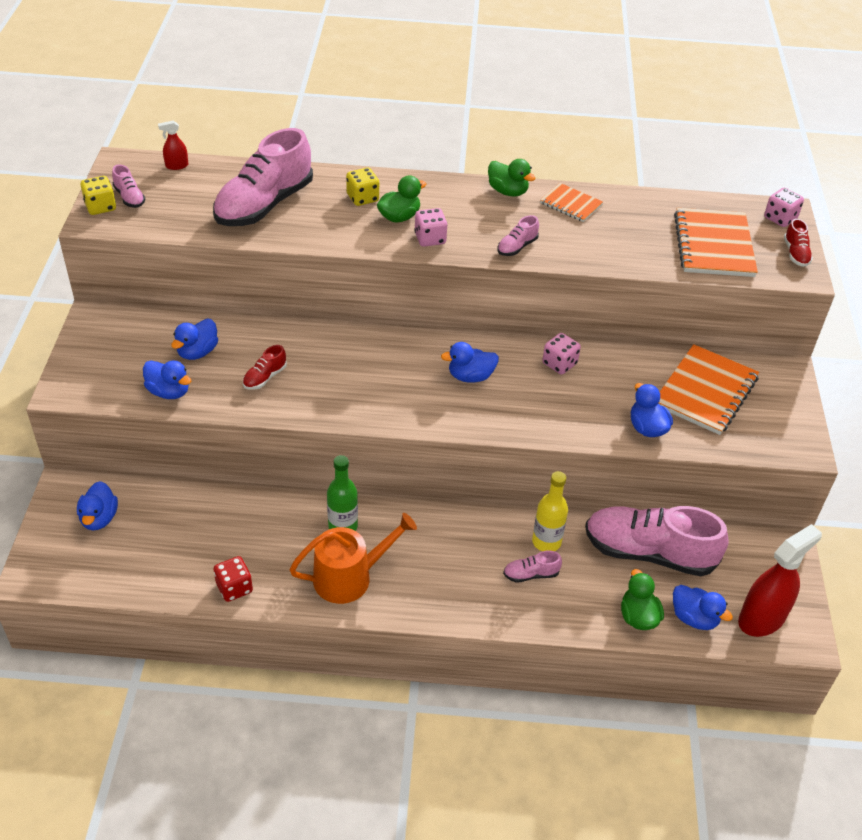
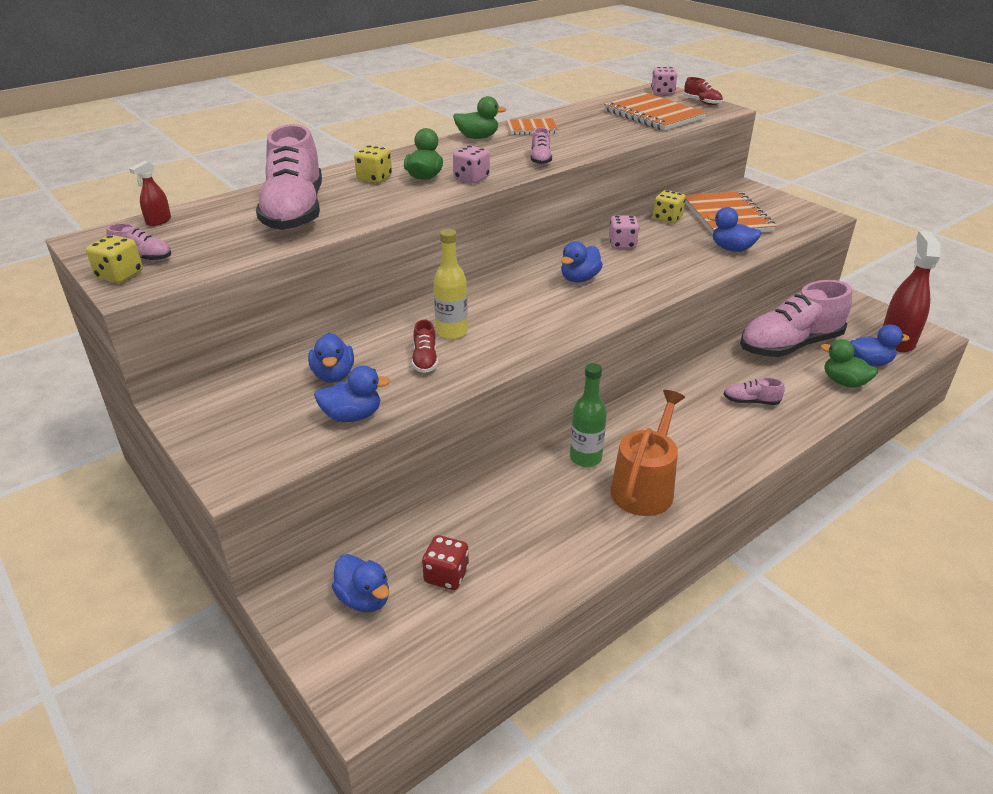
camera: 40 degrees left, 10 degrees down
red dice [213,556,253,602] -> red dice moved to [422,535,469,590]
pink shoe [503,551,562,583] -> pink shoe turned 60 degrees clockwise [724,377,785,405]
yellow bottle [532,471,568,551] -> yellow bottle moved to [433,229,468,339]
none -> yellow dice [653,190,686,224]

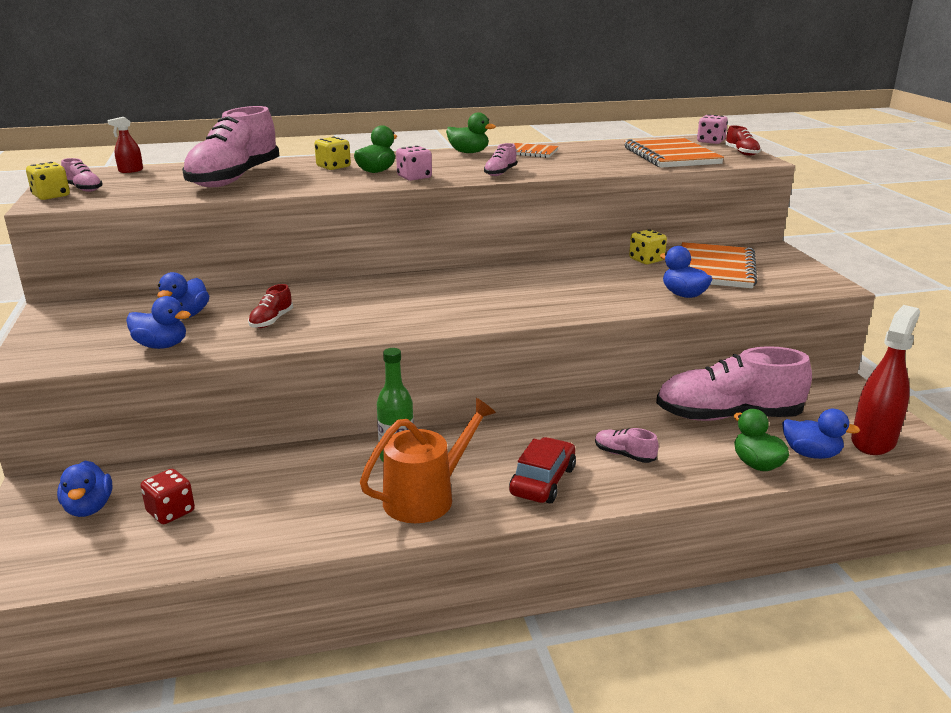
camera: 25 degrees right, 10 degrees down
yellow bottle [433,229,468,339] -> none
blue duck [561,241,603,283] -> none
pink dice [609,216,639,249] -> none
none -> red car [509,437,576,503]

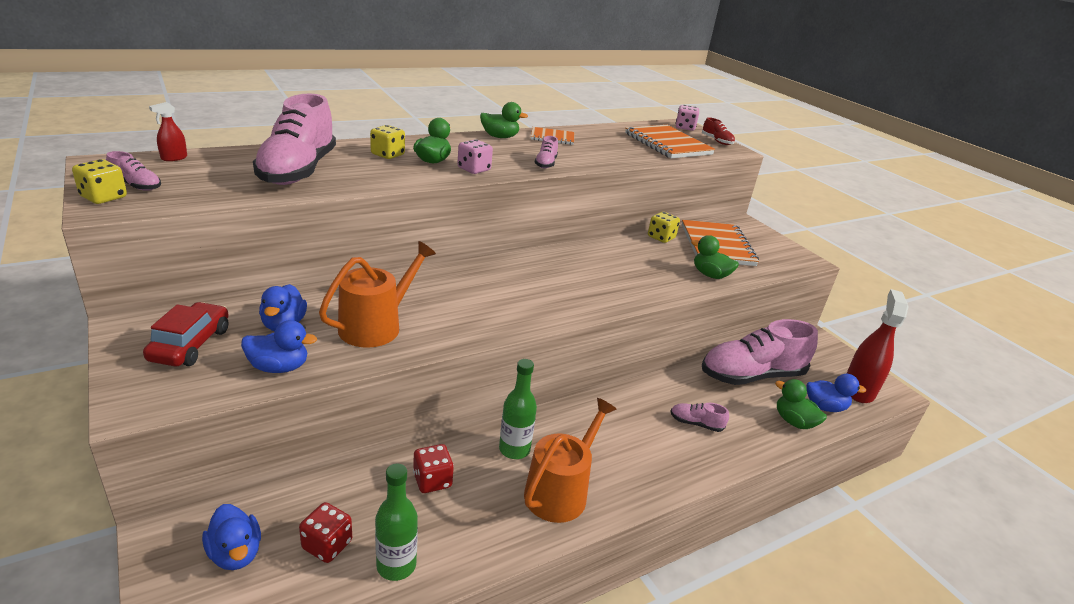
camera: 20 degrees left, 5 degrees up
red shoe [248,284,293,328] -> orange watering can [319,241,436,348]
red car [509,437,576,503] -> red car moved to [143,302,229,366]
blue duck [660,246,712,298] -> green duck [691,235,739,279]
none -> green bottle [375,464,418,581]
none -> red dice [413,444,454,493]

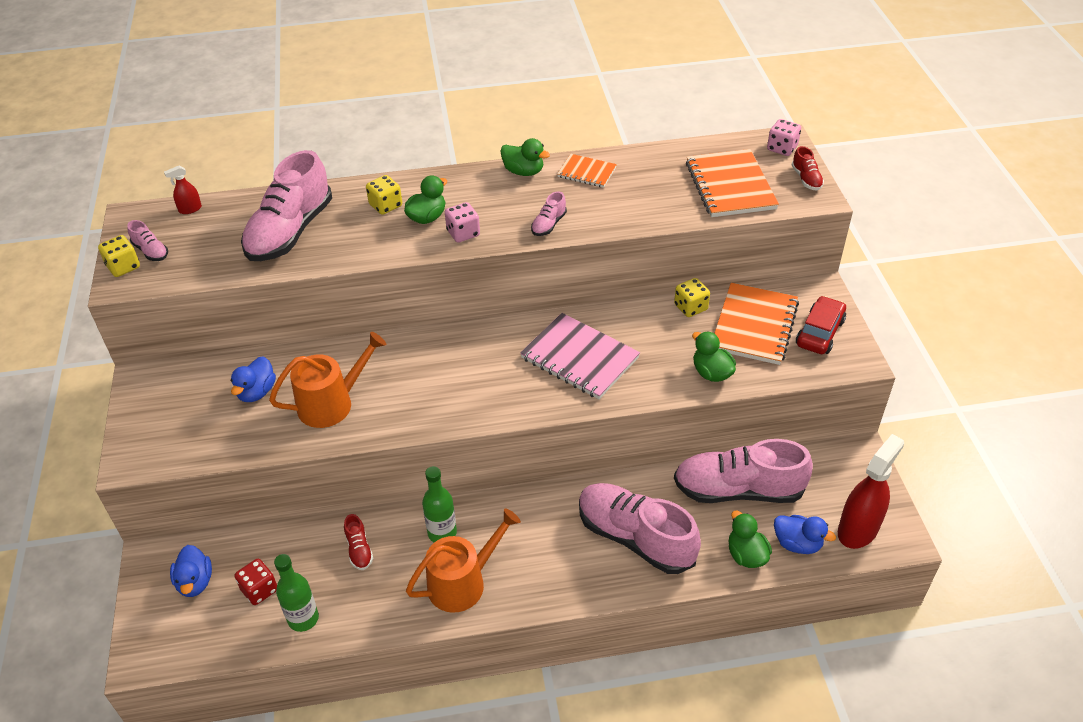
camera: 25 degrees right, 15 degrees up
red car [143,302,229,366] -> red car moved to [796,296,846,354]
blue duck [241,320,317,373] -> none
red dice [413,444,454,493] -> red shoe [344,514,373,570]
pink shoe [670,403,729,432] -> pink shoe [579,483,701,574], size x2.40
none -> pink notebook [520,313,640,399]

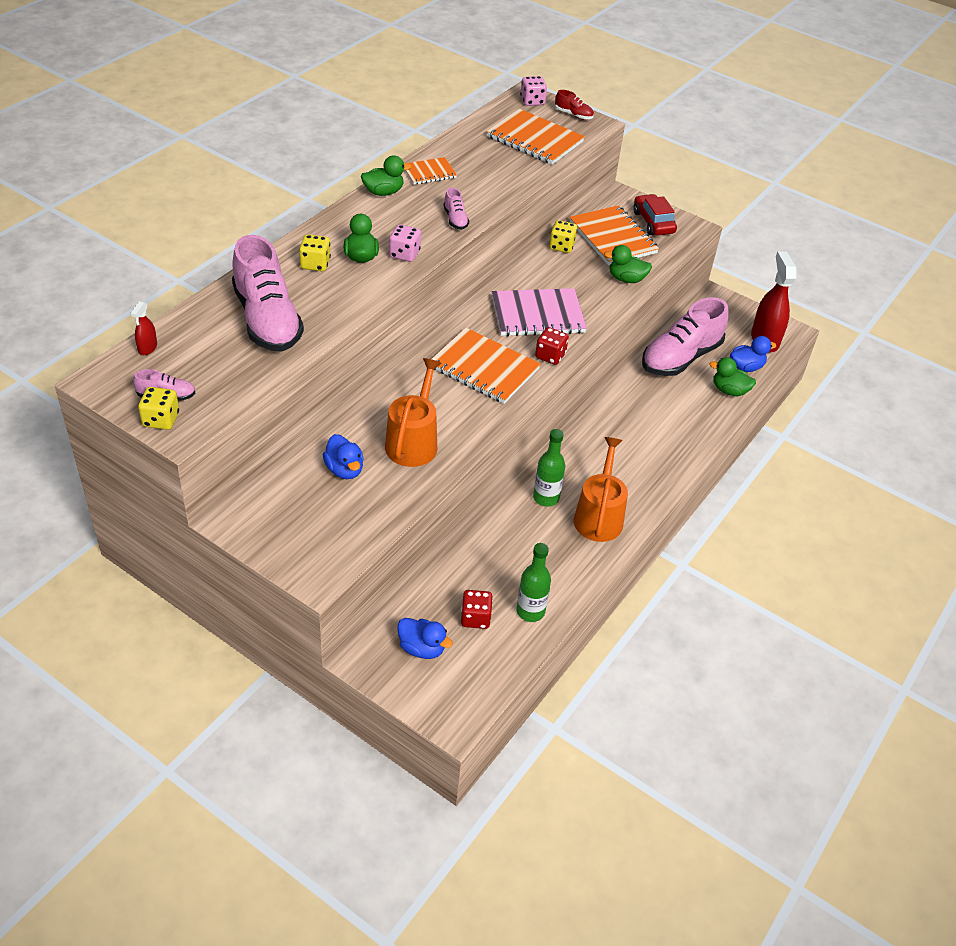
camera: 50 degrees left, 0 degrees up
red shoe [344,514,373,570] -> none
pink shoe [579,483,701,574] -> none
none -> orange notebook [432,328,541,404]
none -> red dice [535,327,569,365]

